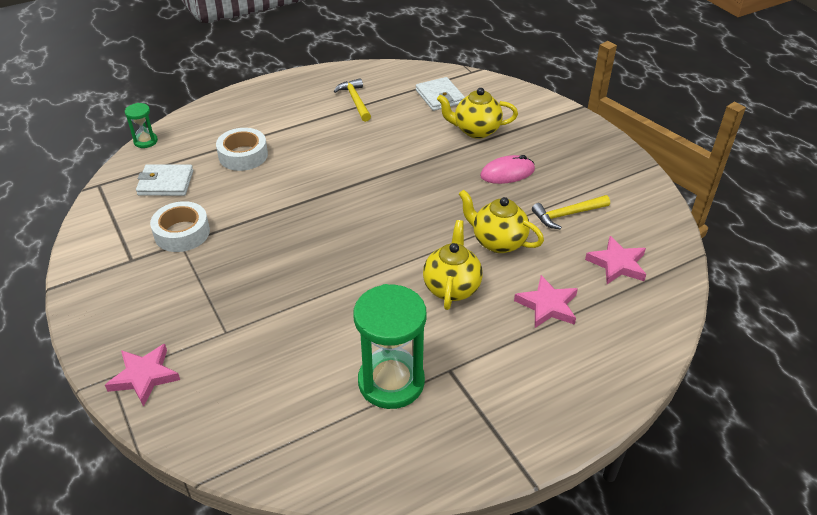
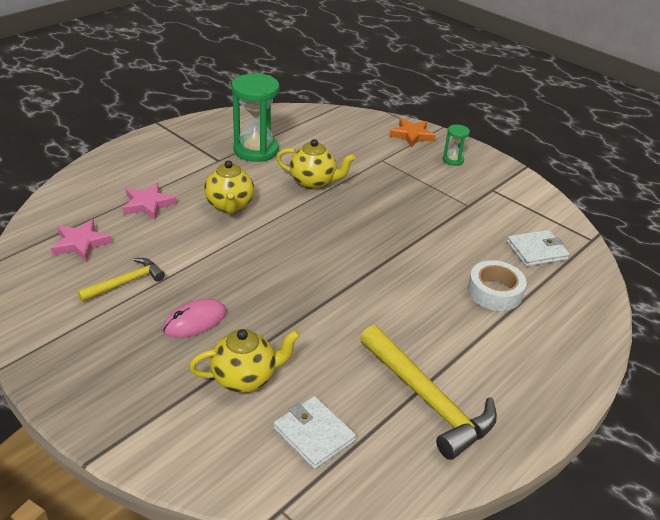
camera: 160 degrees right, 5 degrees down
pink star [105,344,180,407] -> orange star [389,118,436,147]
green hourglass [125,103,158,148] -> green hourglass moved to [443,125,470,166]
white tape [150,201,210,252] -> none
yellow hammer [333,78,371,122] -> yellow hammer [360,325,497,460], size x1.76
yellow teapot [459,190,544,253] -> yellow teapot moved to [276,139,355,190]

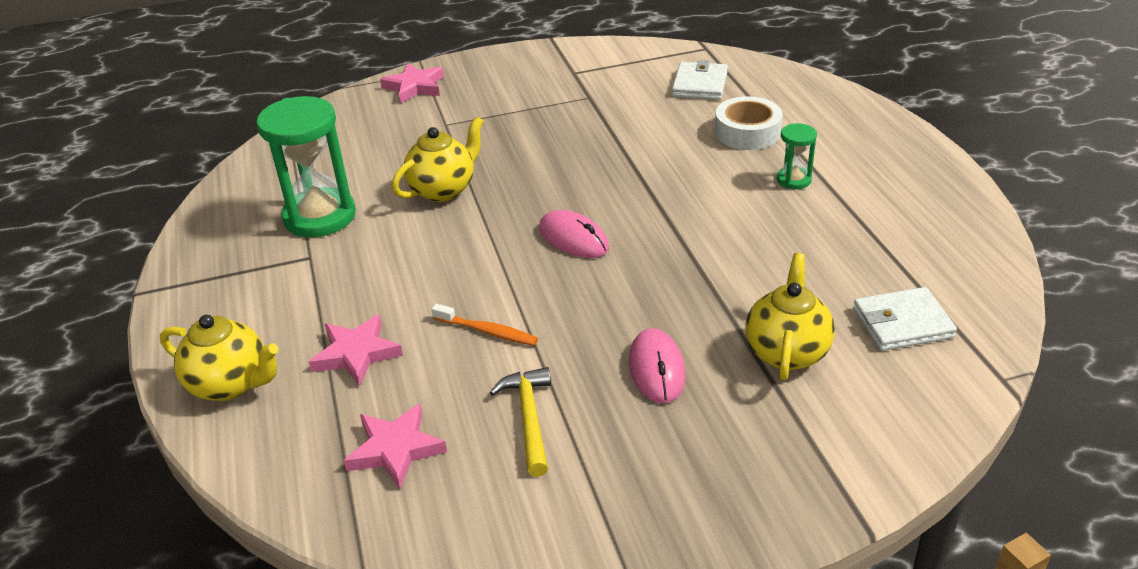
camera: 55 degrees left, 0 degrees up
yellow teapot [204,159,254,213] -> yellow teapot moved to [160,315,279,401]
yellow hammer [360,325,497,460] -> none
orange star [389,118,436,147] -> pink star [380,63,444,103]
green hourglass [443,125,470,166] -> green hourglass moved to [777,123,817,189]
none -> orange toothbrush [432,304,538,346]
none -> pink mouse [539,210,609,258]

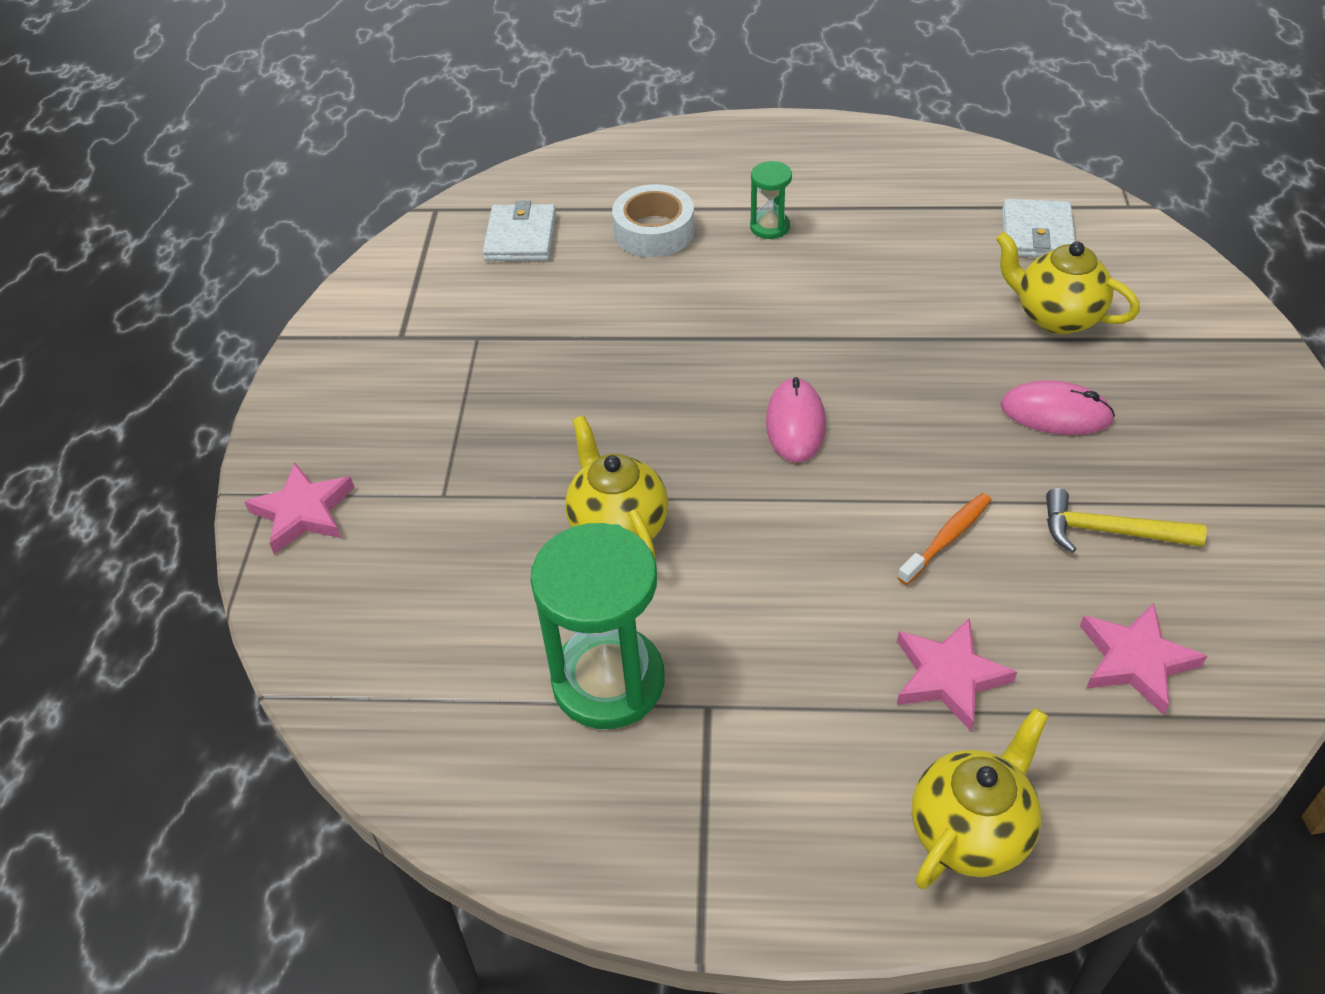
camera: 70 degrees left, 10 degrees up
pink mouse [539,210,609,258] -> pink mouse turned 60 degrees counterclockwise [766,377,826,463]
white wallet [672,60,728,100] -> white wallet turned 60 degrees clockwise [483,201,556,261]

